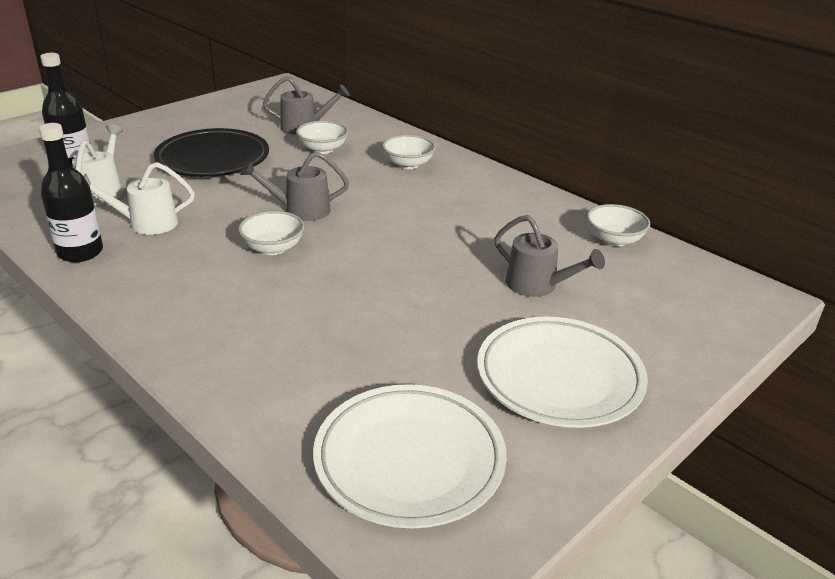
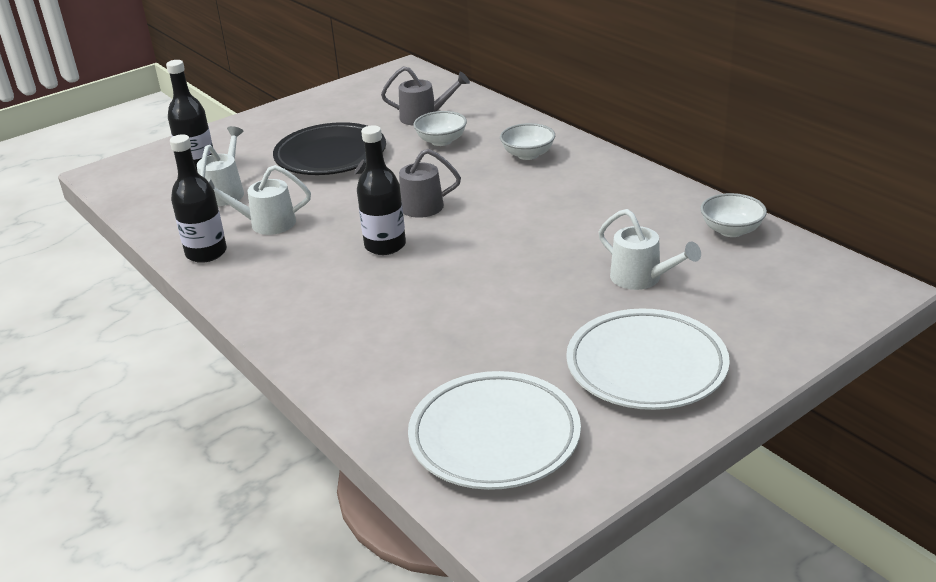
camera: 10 degrees right, 0 degrees up
white bowl [238,211,305,255] -> black bottle [357,125,406,255]
grey watering can [494,215,605,297] -> white watering can [598,209,701,290]

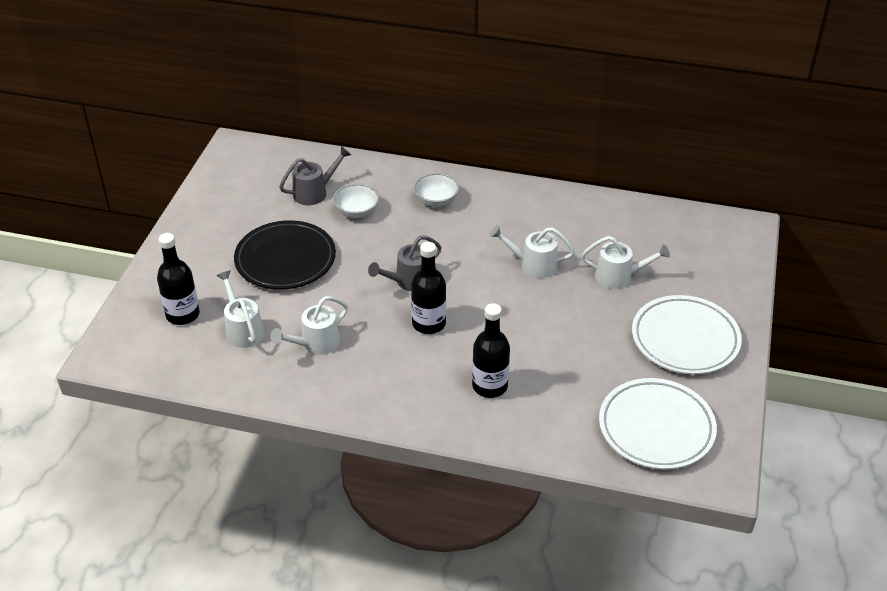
camera: 40 degrees left, 10 degrees up
black bottle [170,134,227,263] -> black bottle moved to [472,303,510,398]
white bowl [700,193,767,237] -> none
none -> white watering can [489,225,575,278]

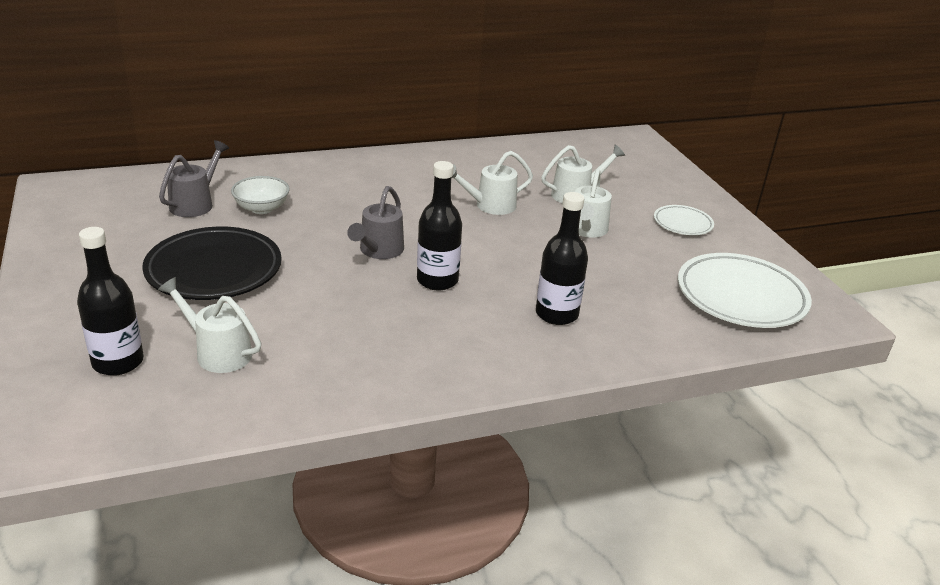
camera: 35 degrees left, 10 degrees down
white watering can [270,296,348,355] -> white watering can moved to [575,169,612,238]
white bowl [413,173,459,207] -> none
white plate [632,295,742,374] -> white plate [654,205,714,235], size x0.52

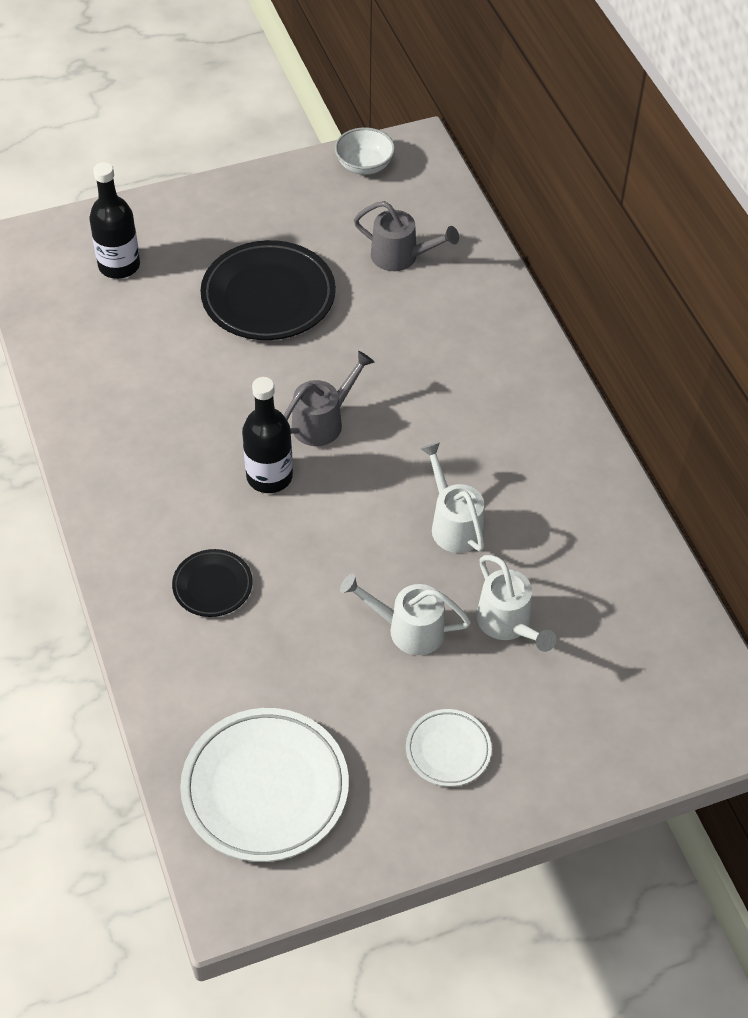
camera: 90 degrees right, 20 degrees up
white watering can [158,277,261,373] -> none
white bowl [231,176,290,214] -> white bowl moved to [335,127,395,175]
grey watering can [347,186,404,259] -> grey watering can turned 120 degrees clockwise [284,351,375,446]
black bottle [536,192,588,325] -> black plate [172,549,253,617]

